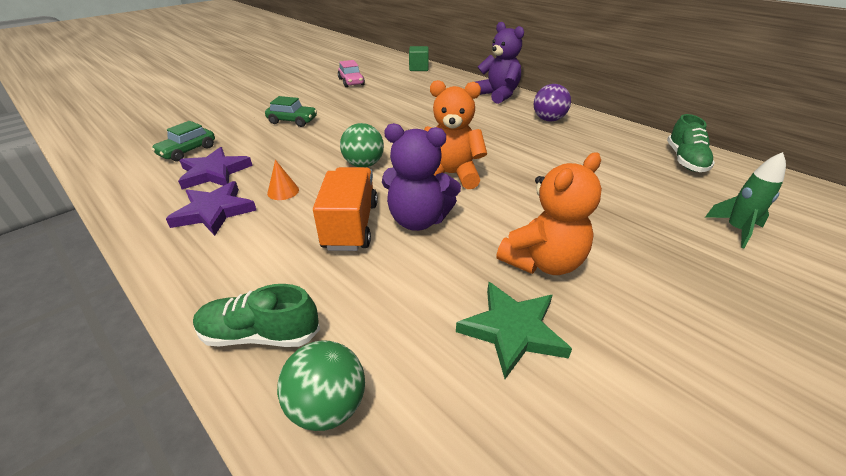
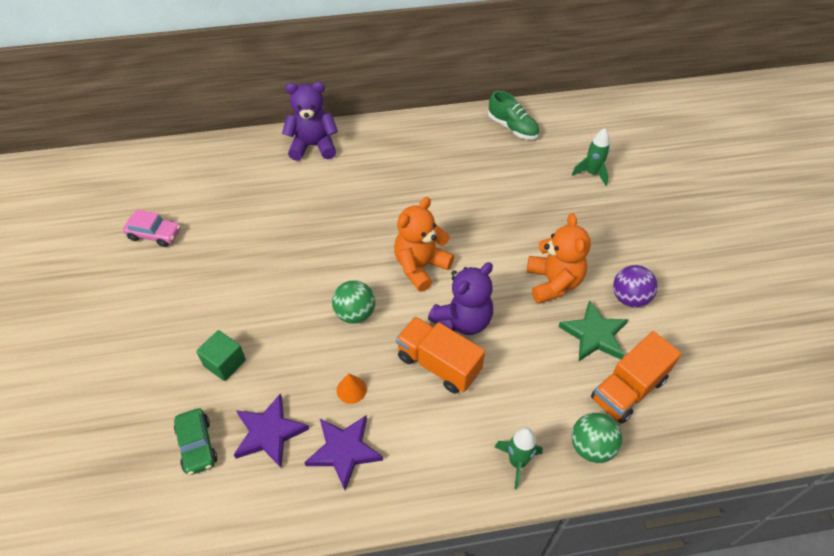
camera: 55 degrees left, 15 degrees up
green shoe [193,284,320,347] -> green rocket [495,428,543,489]
green car [265,96,317,127] -> none
green cube [409,46,429,71] -> green cube moved to [196,330,246,381]
purple ball [534,84,571,122] -> purple ball moved to [613,265,658,308]
none -> orange truck [591,331,682,423]

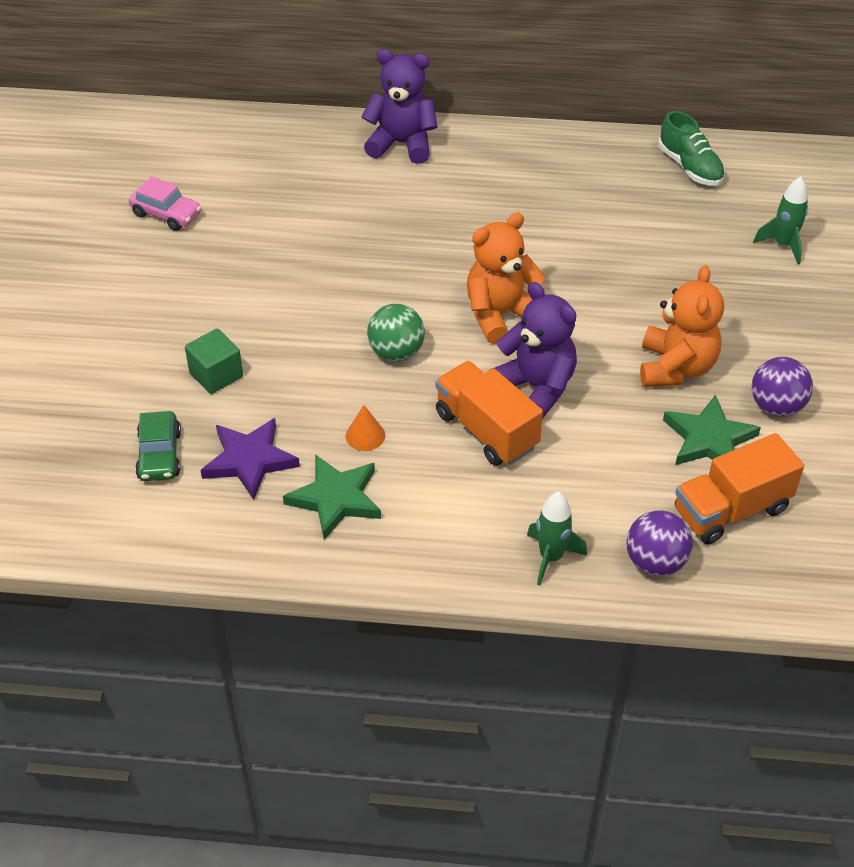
camera: 15 degrees right, 5 degrees down
purple star [304,415,383,490] -> green star [283,454,381,540]
purple teddy bear [428,262,493,335] -> purple teddy bear turned 105 degrees counterclockwise [490,282,577,419]
green ball [571,413,622,463] -> purple ball [626,510,693,576]

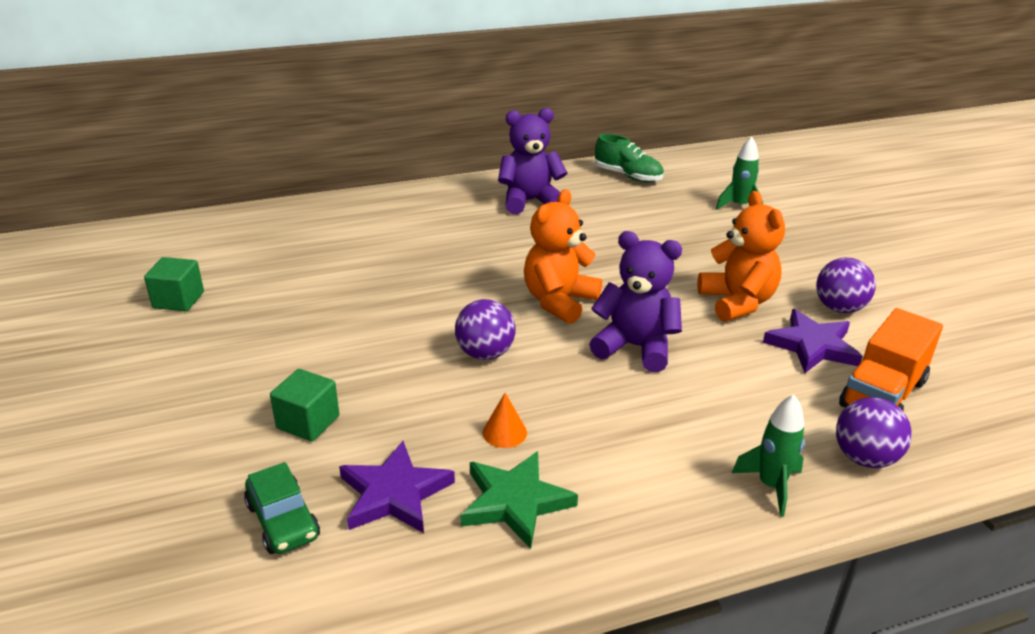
camera: 25 degrees left, 15 degrees down
pink car [129,176,201,231] -> green cube [144,257,204,311]
purple teddy bear [362,49,438,164] -> purple teddy bear moved to [498,108,568,214]
green ball [367,304,425,361] -> purple ball [455,299,515,360]
orange truck [435,361,543,466] -> none
green star [663,394,761,465] -> purple star [763,309,862,373]

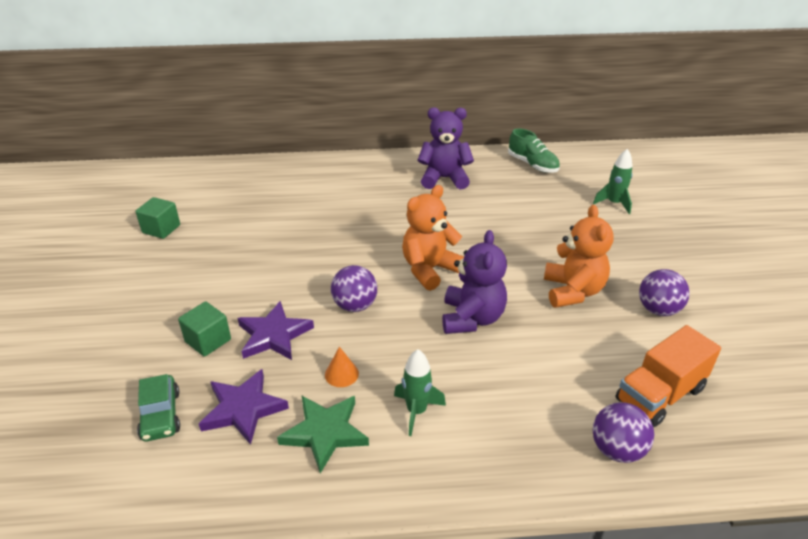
camera: 15 degrees right, 5 degrees up
purple teddy bear [589,231,682,372] -> purple teddy bear turned 60 degrees clockwise [442,230,507,334]
green rocket [732,394,805,517] -> green rocket moved to [394,349,446,436]
purple star [763,309,862,373] -> purple star moved to [238,301,314,360]

